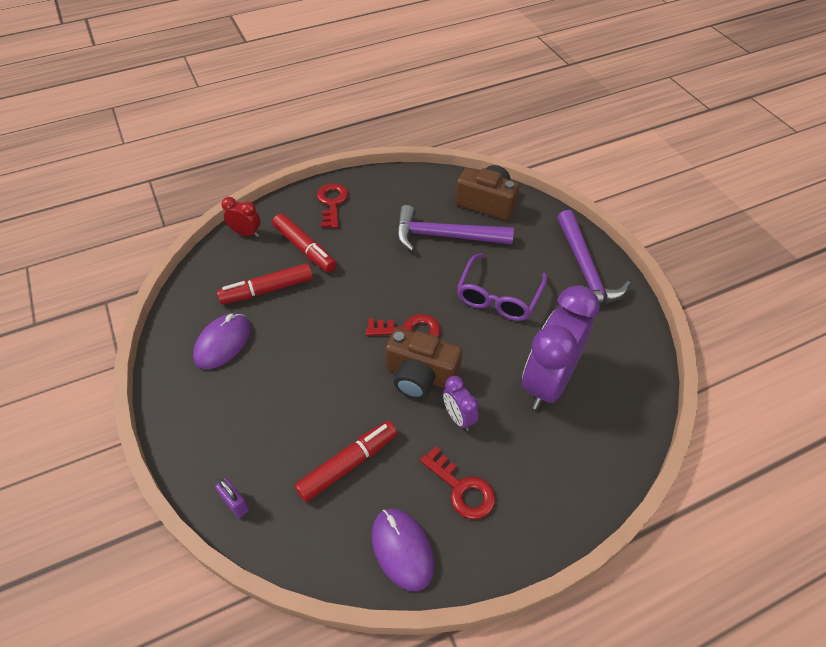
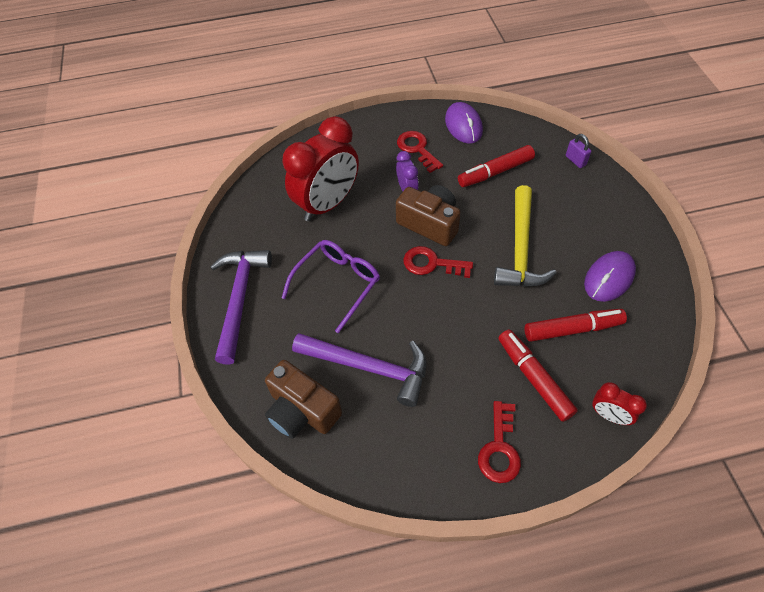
camera: 165 degrees left, 5 degrees up
purple clock [522,285,600,410] -> red clock [282,116,359,221]
none -> yellow hammer [494,185,557,287]

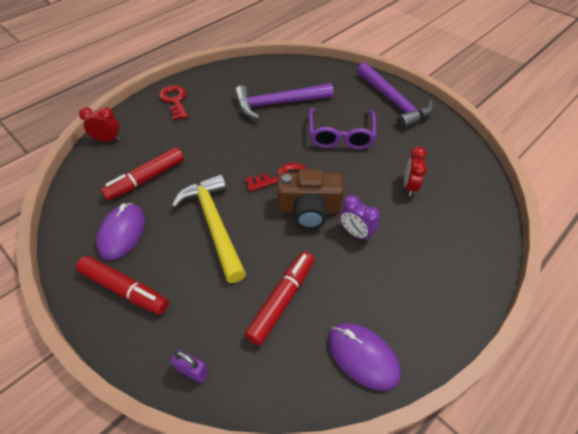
camera: 145 degrees right, 5 degrees down
brown camera [265,360,342,439] -> none
red clock [282,116,359,221] -> red clock [404,147,427,196], size x0.46
red key [397,131,443,173] -> none
red marker [498,329,578,422] -> red marker moved to [76,256,169,315]

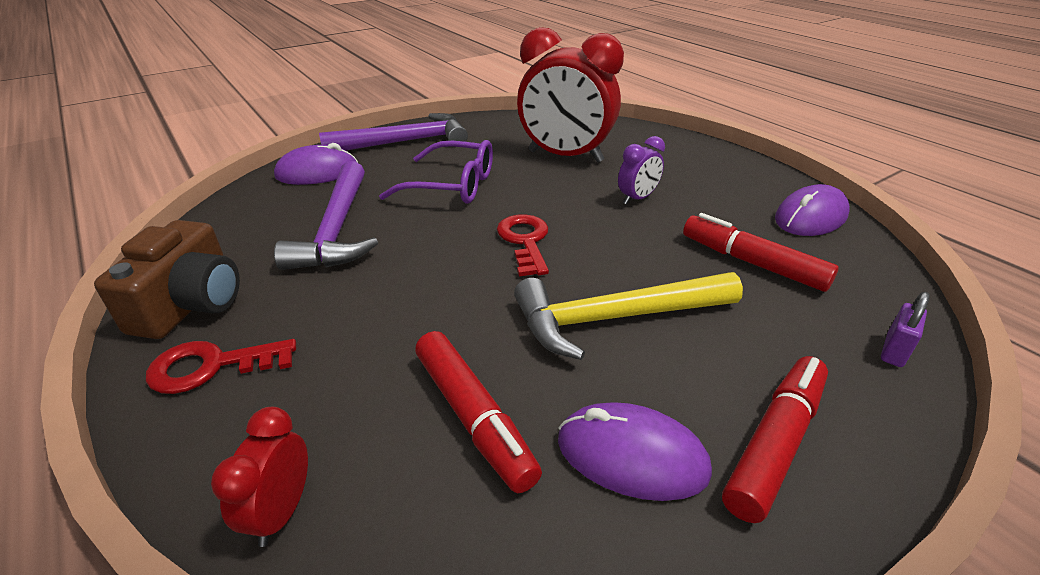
camera: 80 degrees left, 15 degrees down
brown camera [277,169,344,229] -> brown camera moved to [94,220,240,339]
red clock [404,147,427,196] -> red clock [517,27,624,163], size x2.20
none -> purple mouse [274,143,358,185]

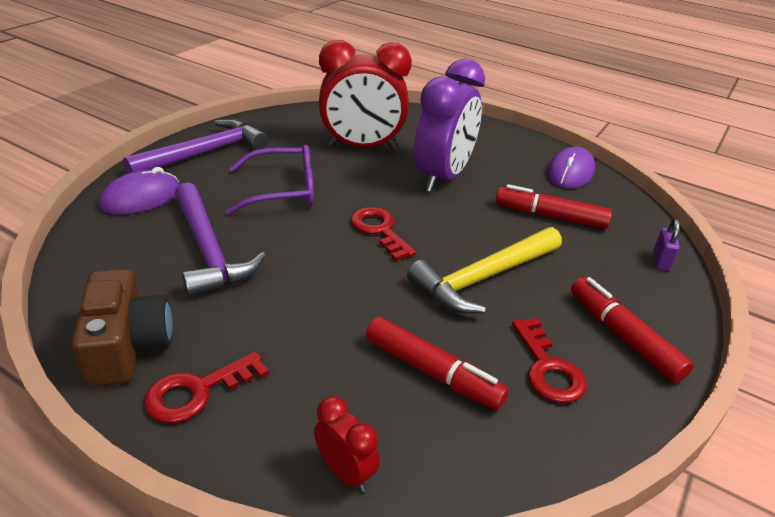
camera: 25 degrees left, 0 degrees up
red clock [211,407,308,547] -> red clock turned 150 degrees clockwise [314,396,380,492]
purple mouse [558,402,712,501] -> red key [512,318,587,403]
purple clock [618,136,665,205] -> purple clock [414,59,485,192], size x2.20
red marker [722,356,828,523] -> red marker turned 45 degrees counterclockwise [571,277,694,383]

